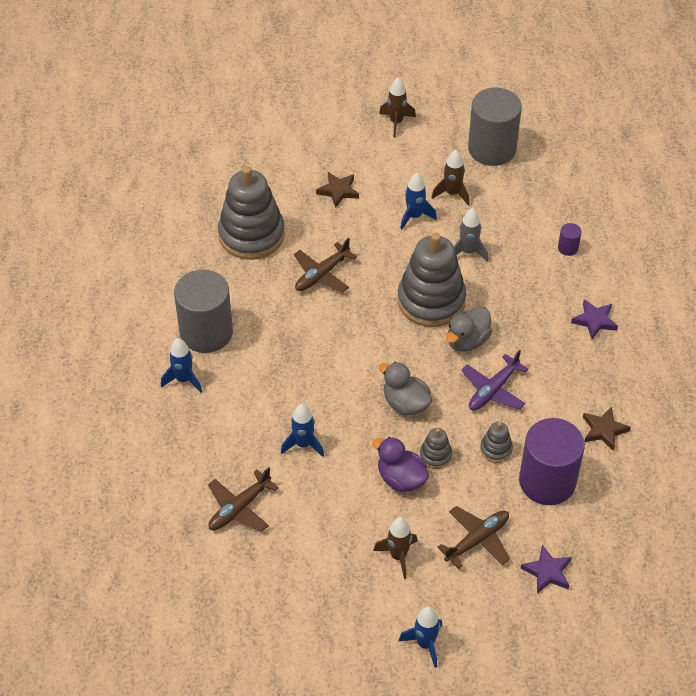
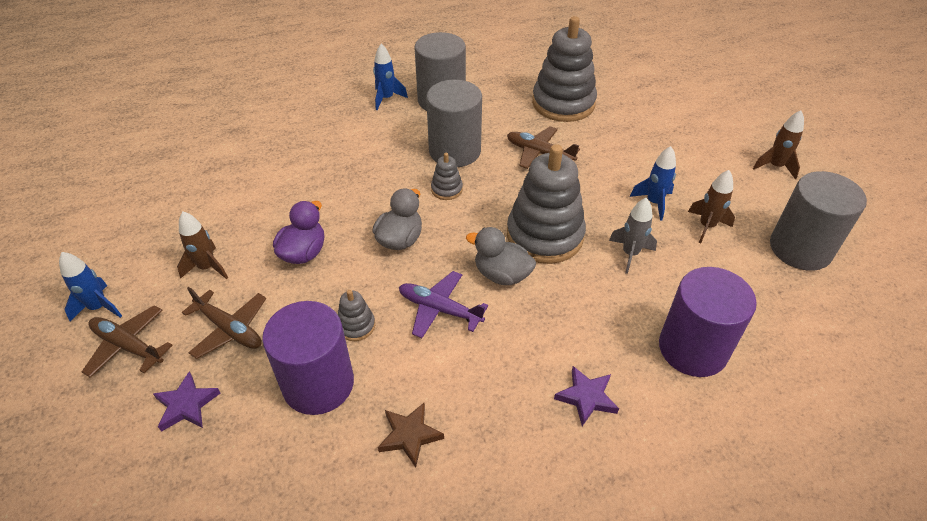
camera: 75 degrees right, 5 degrees down
brown plane [208,467,279,532] -> brown plane moved to [82,305,173,378]
blue rocket [281,404,324,457] -> none
brown star [316,172,359,208] -> none
grey stacking toy [420,428,452,469] -> grey stacking toy moved to [431,153,463,200]
purple cylinder [558,223,582,256] -> purple cylinder [659,267,757,377], size x2.46
none -> grey cylinder [426,80,482,167]

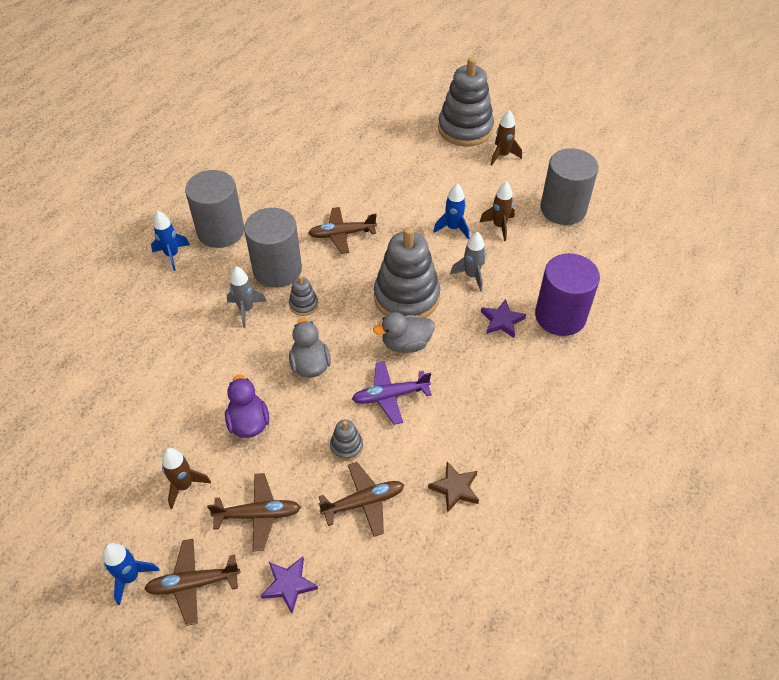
camera: 40 degrees left, 5 degrees up
purple cylinder [262,301,354,415] -> brown plane [318,462,404,537]
grey stacking toy [532,16,597,122] -> grey stacking toy moved to [438,57,494,146]
purple star [554,366,619,426] -> purple star moved to [481,299,526,338]
none -> grey rocket [227,266,267,328]

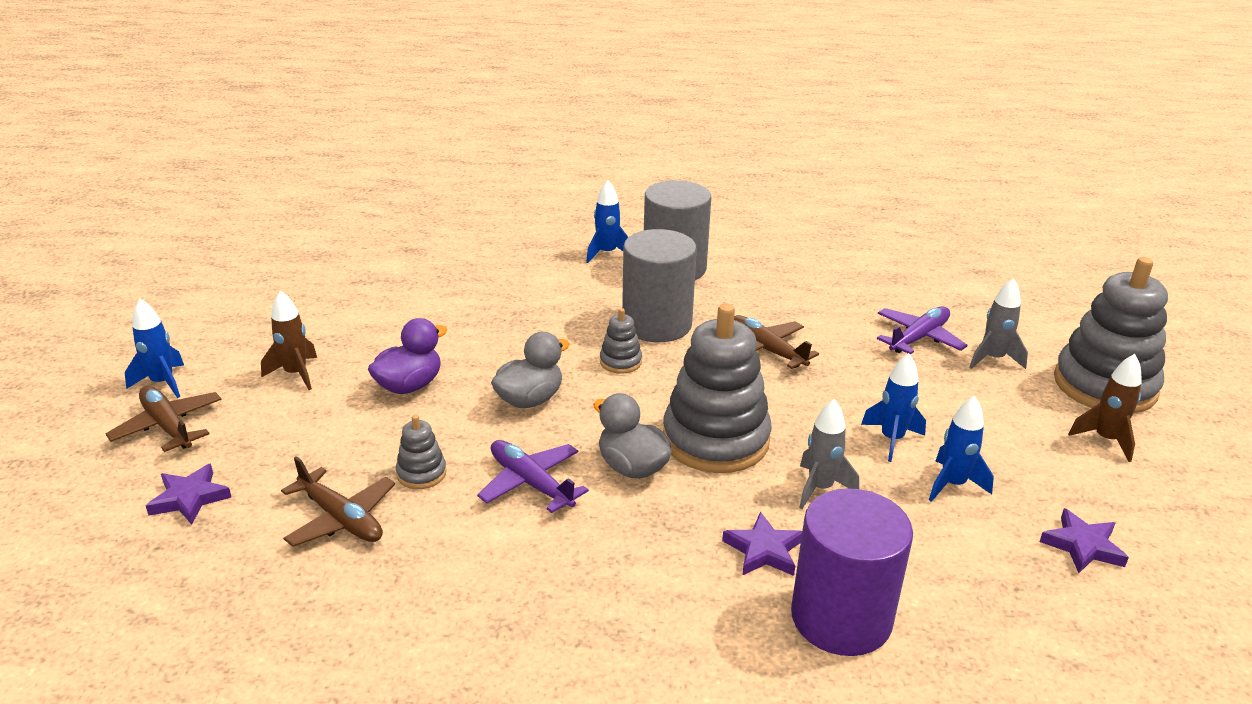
camera: 60 degrees right, 20 degrees down
brown plane [207,473,301,551] -> none
grey rocket [227,266,267,328] -> grey rocket moved to [969,278,1028,369]
brown star [428,462,479,513] -> none
brown rocket [480,181,515,241] -> blue rocket [929,396,994,502]
grey cylinder [540,148,599,225] -> purple star [1040,508,1129,573]
none -> purple plane [877,306,968,355]

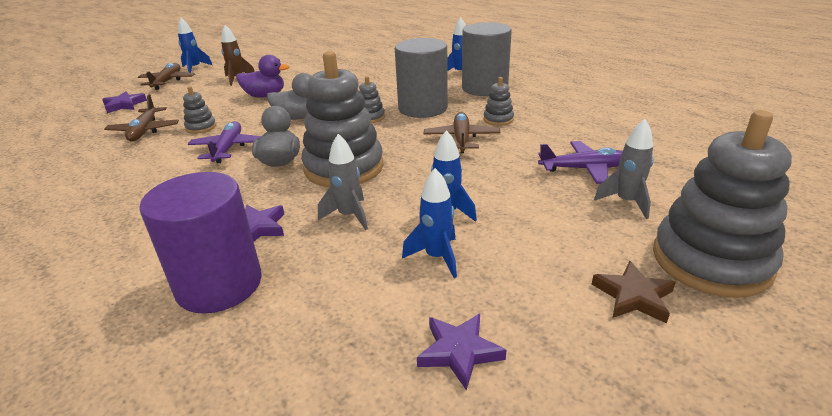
camera: 45 degrees right, 0 degrees up
brown rocket [1068,354,1142,462] -> brown star [592,261,676,323]
none -> grey stacking toy [483,77,514,126]

